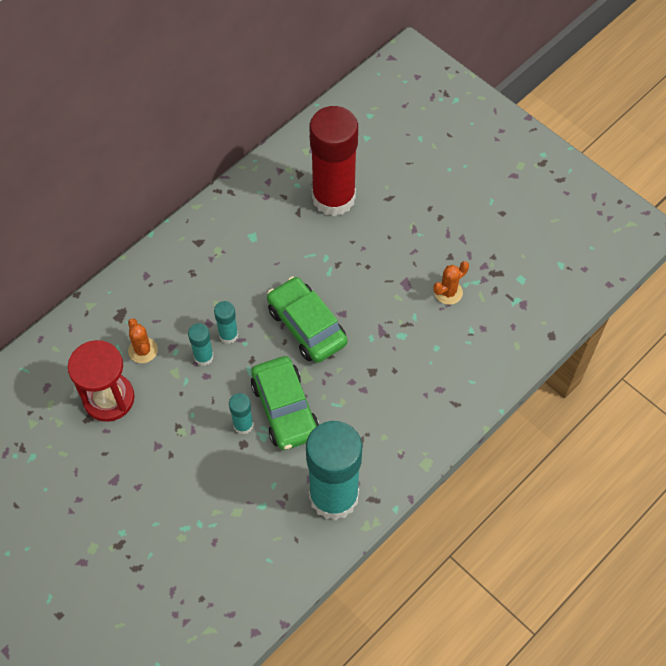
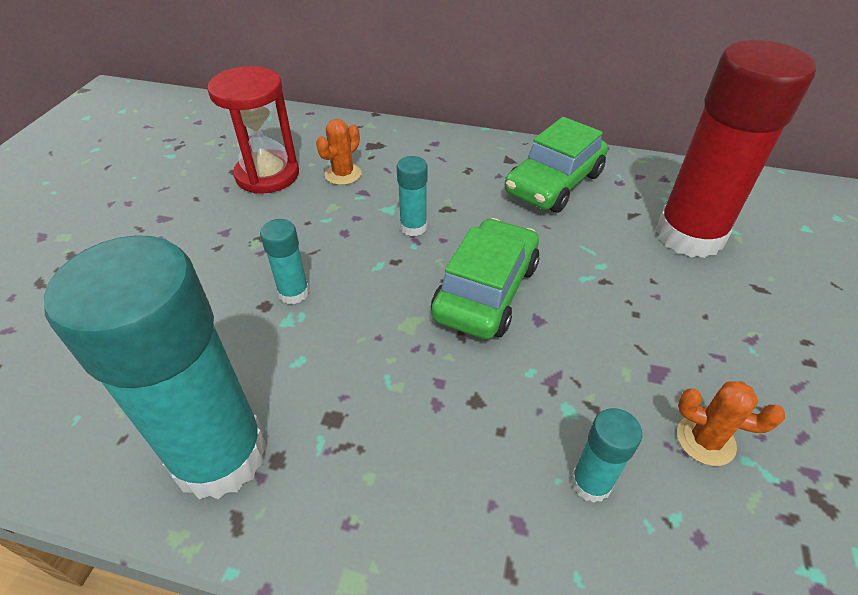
camera: 60 degrees right, 15 degrees down
turquoise glue stick [188,323,214,366] -> turquoise glue stick moved to [571,408,642,503]
green car [251,356,319,450] -> green car moved to [505,117,608,213]

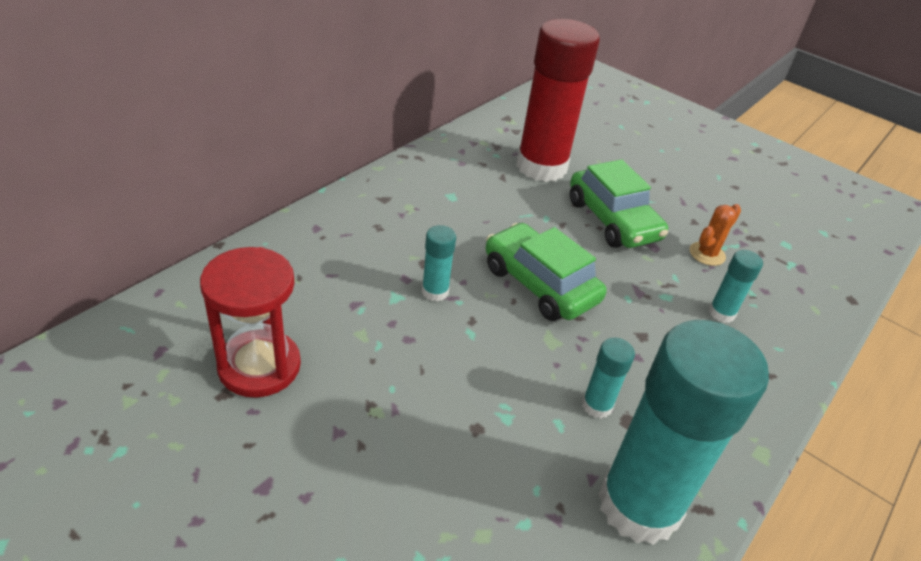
camera: 70 degrees left, 5 degrees down
turquoise glue stick [260,219,309,304] -> turquoise glue stick moved to [582,337,635,418]
orange cactus [316,119,362,185] -> none
green car [505,117,608,213] -> green car moved to [570,159,668,248]

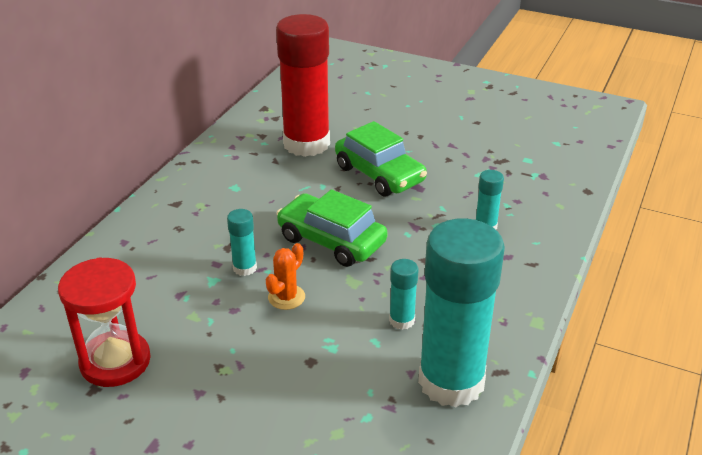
camera: 10 degrees left, 5 degrees down
orange cactus [690,204,741,266] -> orange cactus moved to [266,243,305,310]

